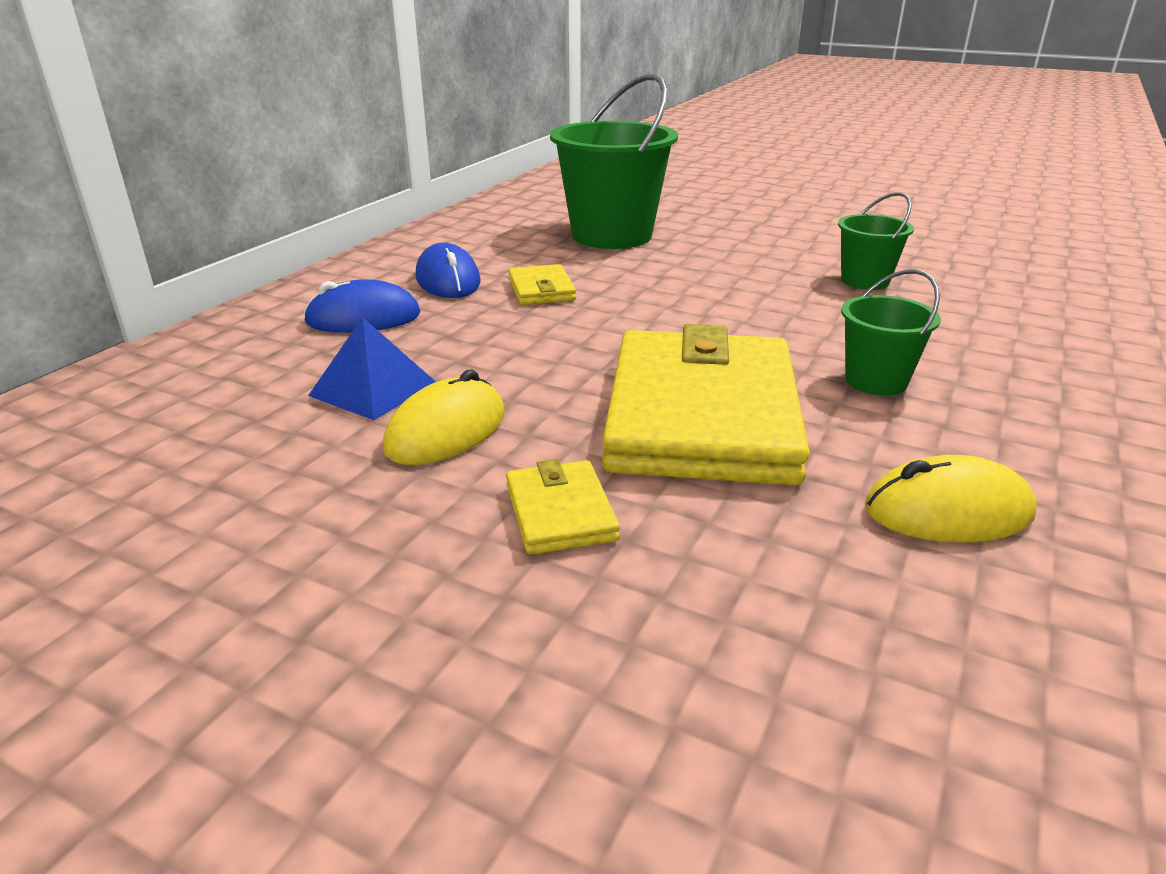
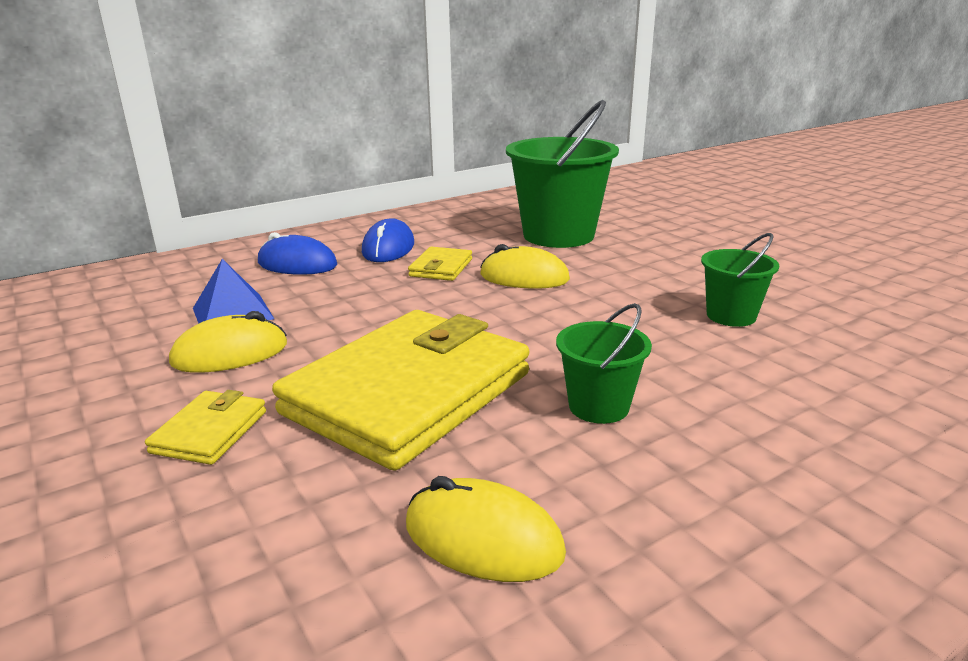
camera: 30 degrees right, 5 degrees down
none -> yellow mouse [480,244,570,288]

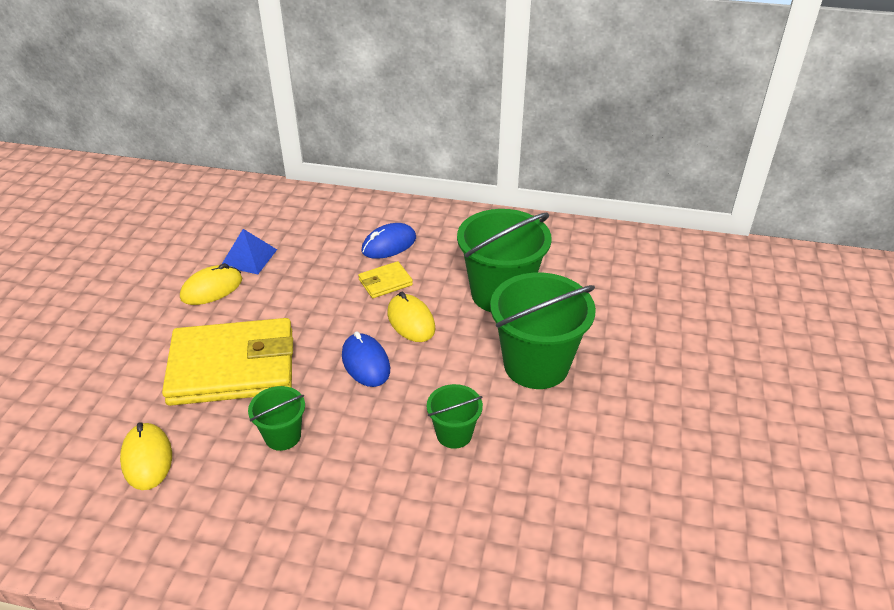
camera: 45 degrees right, 15 degrees up
yellow wallet [145,390,266,465] -> none
yellow mouse [169,311,287,373] -> yellow mouse turned 60 degrees counterclockwise [180,263,242,305]
blue mouse [258,232,337,275] -> blue mouse moved to [342,331,390,387]
none -> green bucket [490,273,596,389]

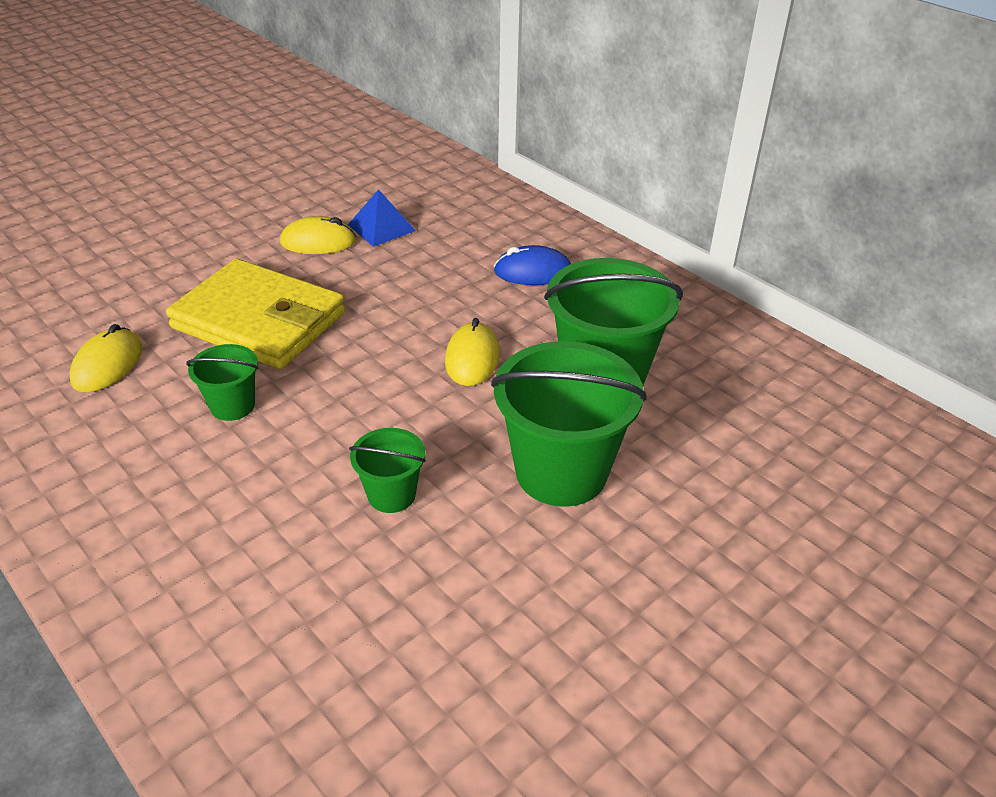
camera: 35 degrees right, 0 degrees up
blue mouse [342,331,390,387] -> none
yellow wallet [358,261,413,298] -> none

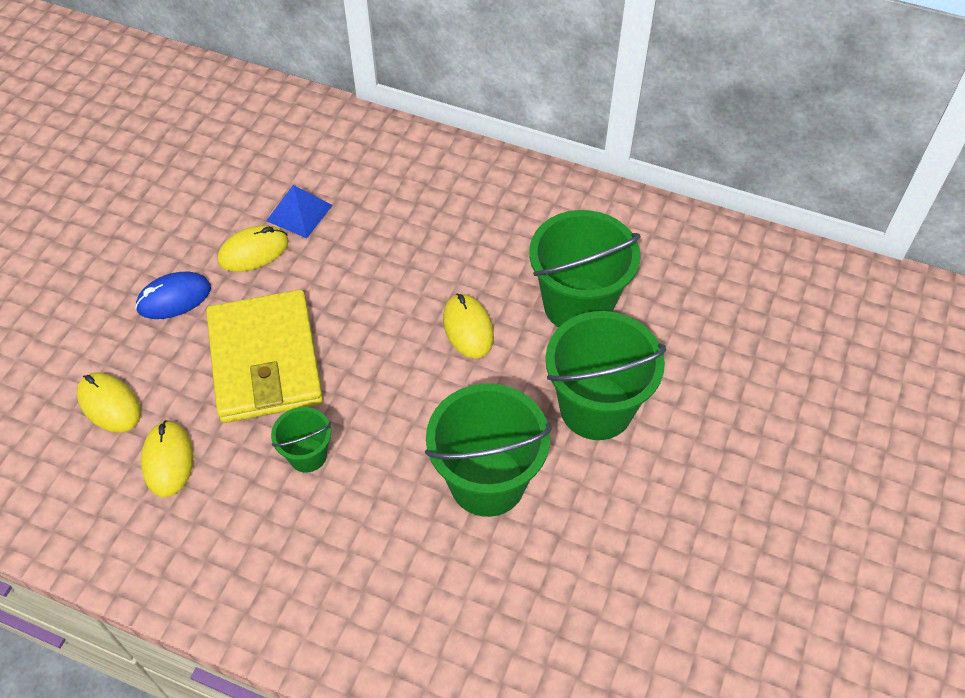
camera: 25 degrees left, 15 degrees up
yellow wallet [166,259,345,369] -> yellow wallet turned 75 degrees clockwise [206,290,323,423]
green bucket [349,428,426,513] -> green bucket [425,383,552,517], size x1.97
blue mouse [494,245,571,285] -> blue mouse moved to [135,272,211,319]
none -> yellow mouse [77,372,141,433]

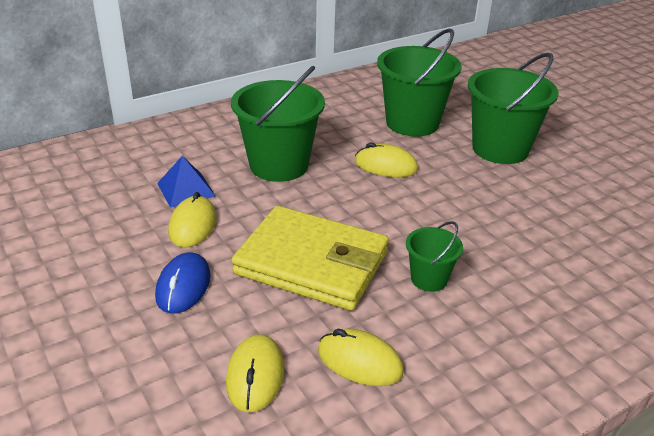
camera: 55 degrees left, 20 degrees down
yellow mouse [77,372,141,433] -> yellow mouse turned 75 degrees counterclockwise [226,334,284,412]
green bucket [425,383,552,517] -> green bucket moved to [231,66,325,182]

